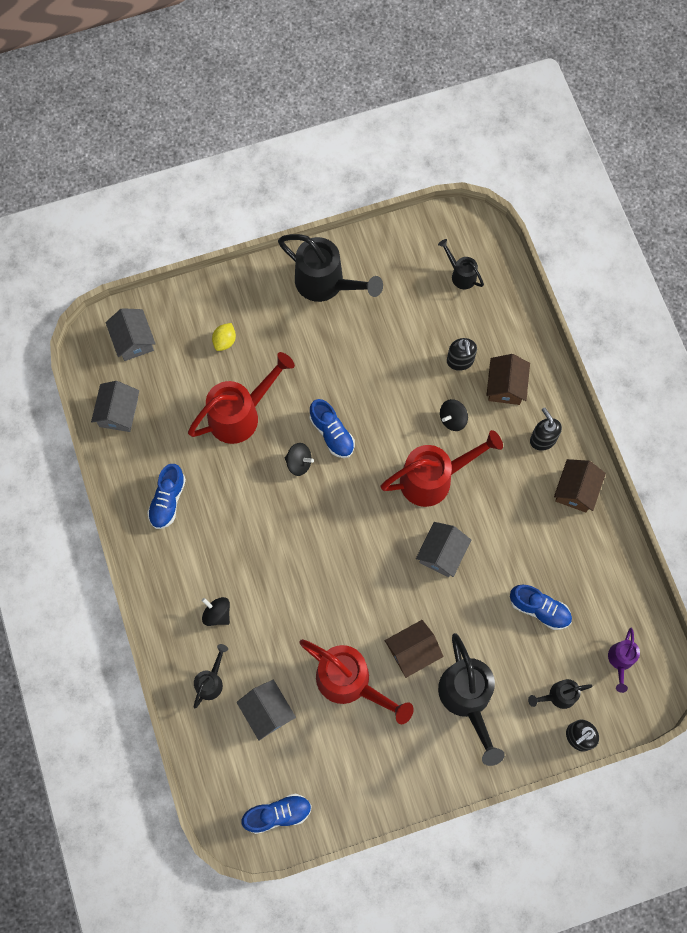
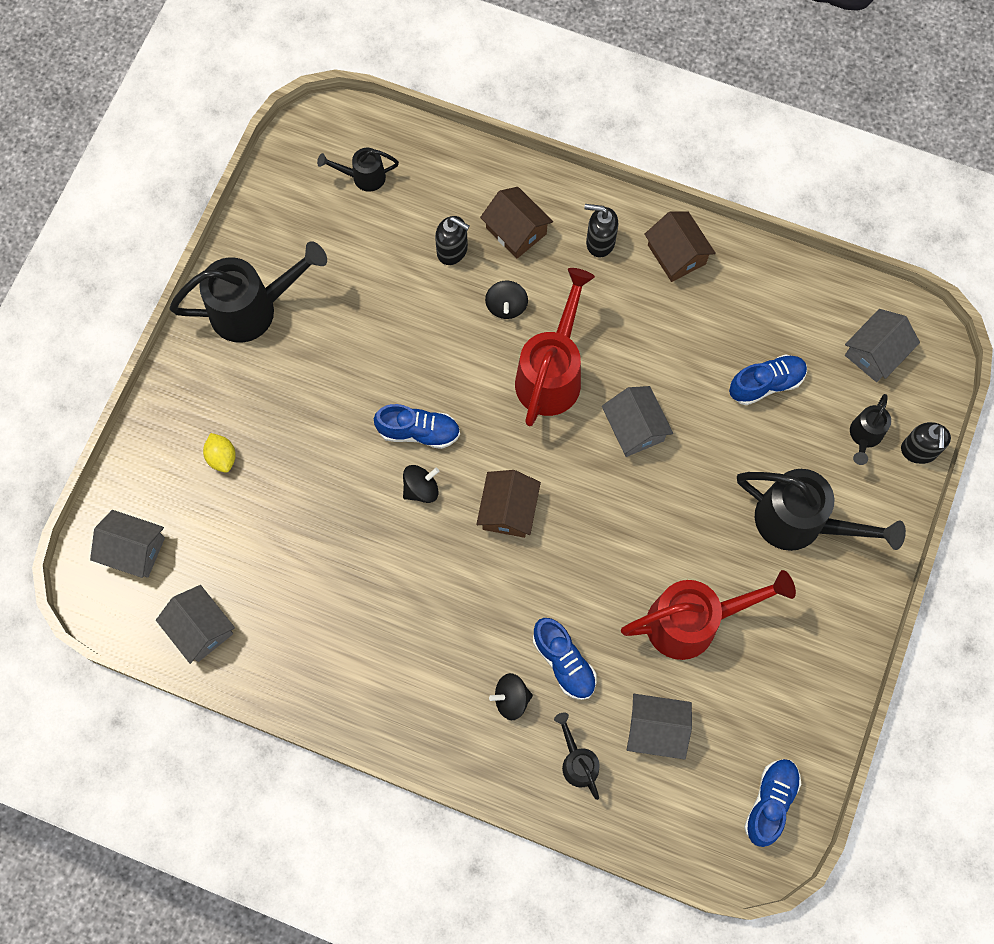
camera: 50 degrees left, 0 degrees up
blue shoe [147,464,186,529] -> blue shoe moved to [533,618,597,700]
red watering can [188,352,295,444] -> none
brown house [385,620,443,678] -> brown house moved to [476,470,541,538]
purple watering can [608,628,640,693] -> grey house [845,309,920,382]

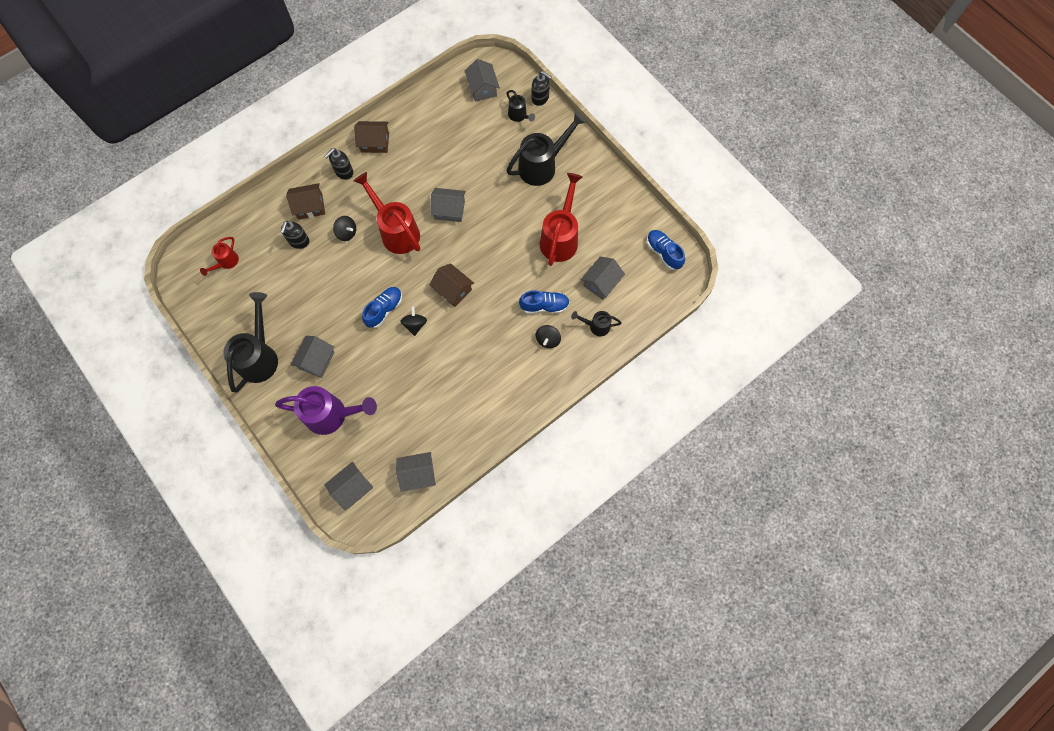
camera: 60 degrees left, 0 degrees up
yellow lemon [203,433,236,473] -> purple watering can [275,386,377,435]
black watering can [317,148,399,192] -> red watering can [200,237,239,276]
black soap dispenser [435,216,470,265] -> black soap dispenser turned 135 degrees clockwise [281,221,309,249]
blue shoe [729,354,807,405] -> none
none -> grey house [291,336,335,378]

